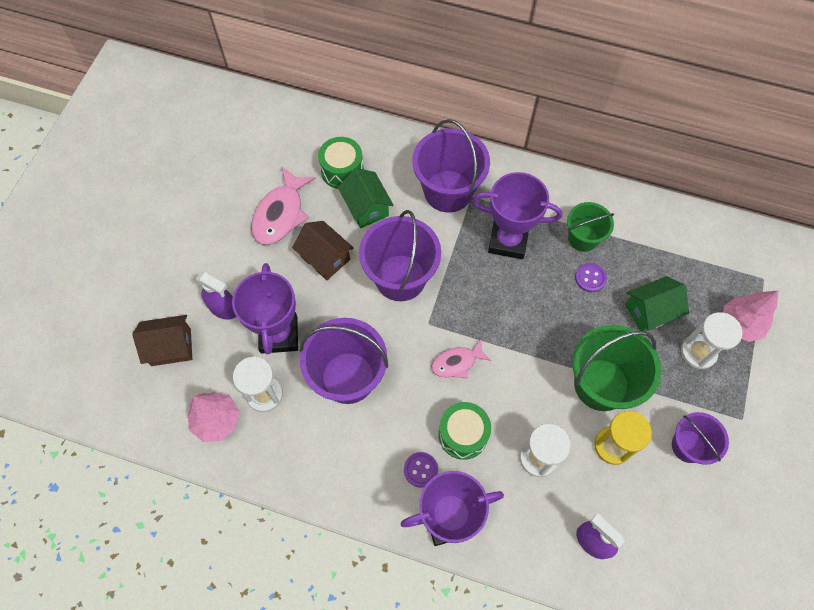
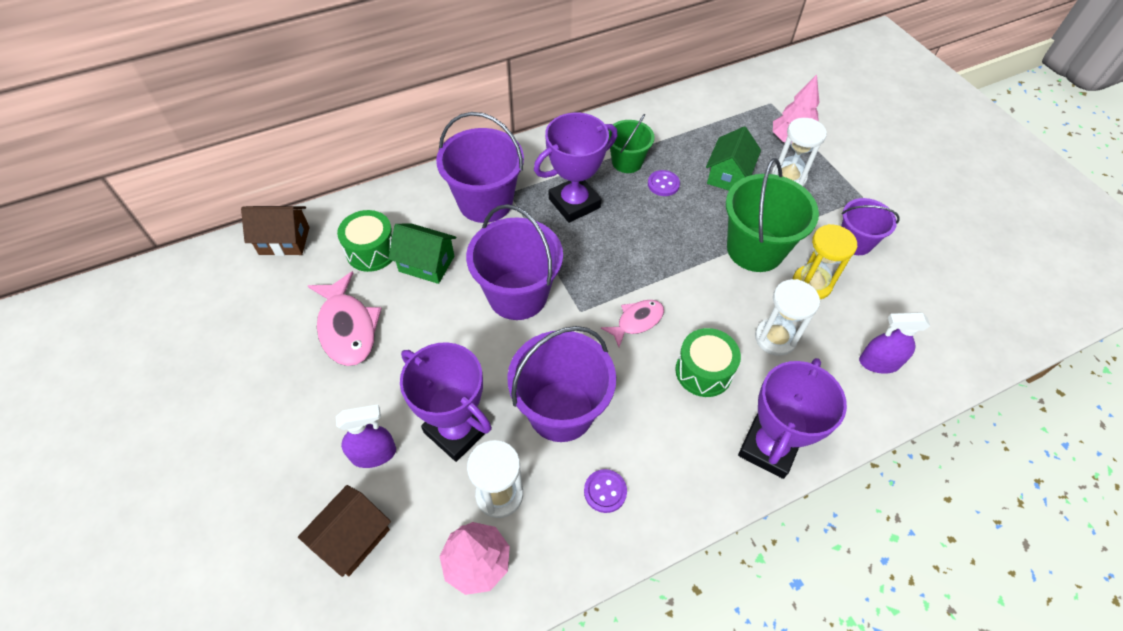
camera: 45 degrees left, 10 degrees down
brown house [292,221,354,280] -> brown house moved to [241,206,310,256]
purple button [404,452,438,488] -> purple button moved to [584,469,627,513]
pink fish [431,339,491,379] -> pink fish turned 150 degrees counterclockwise [601,300,664,347]

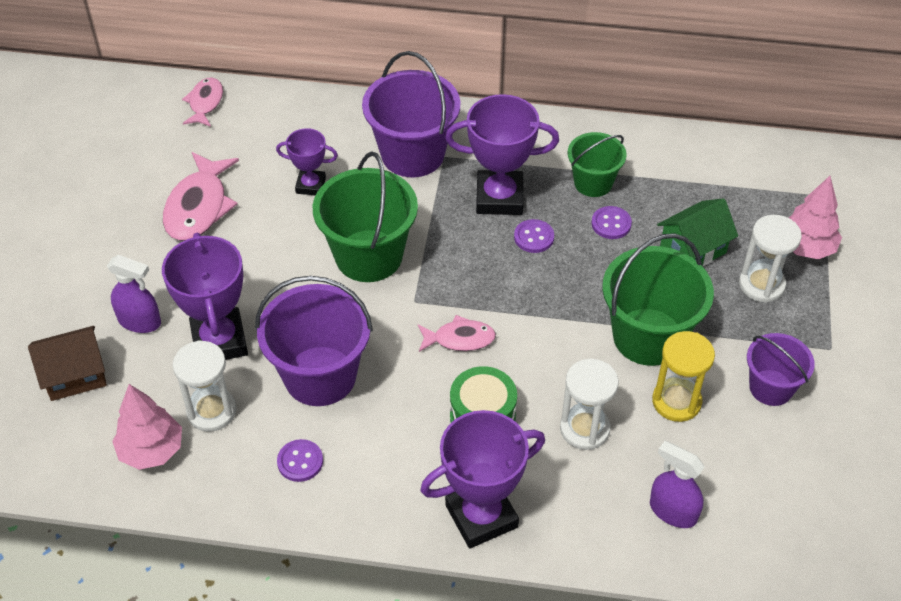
camera: 35 degrees right, 5 degrees down
brown house [241,206,310,256] -> pink fish [182,77,223,127]
green drum [337,210,393,272] -> none
green house [388,223,456,284] -> purple trophy [276,128,338,196]
purple bucket [466,204,563,320] -> green bucket [313,152,418,282]
none -> purple button [514,219,554,253]

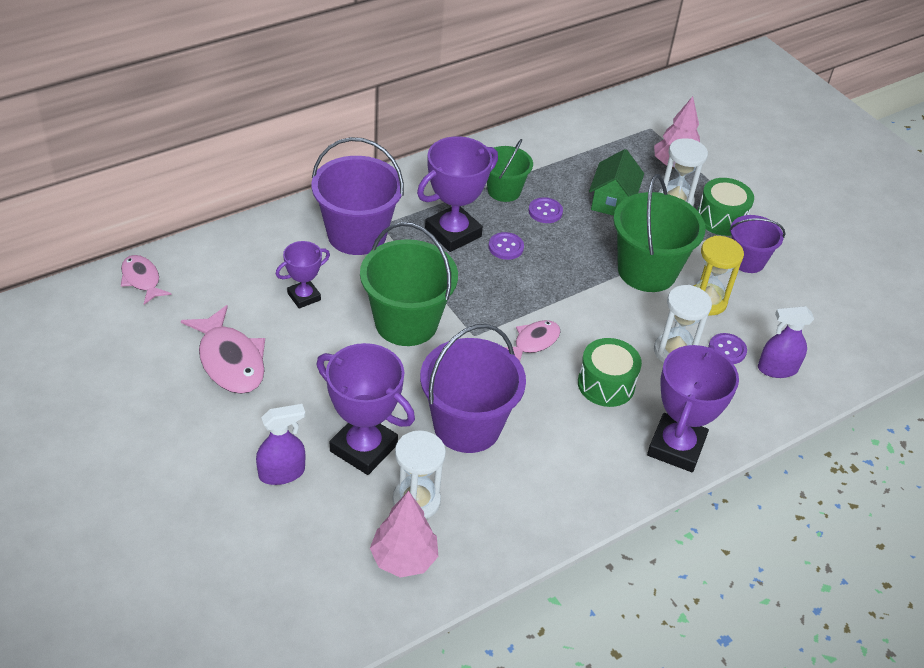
camera: 45 degrees left, 5 degrees down
brown house [28,326,107,401] -> none
purple button [277,439,323,482] -> purple button moved to [708,333,747,364]
none -> green drum [698,178,754,236]

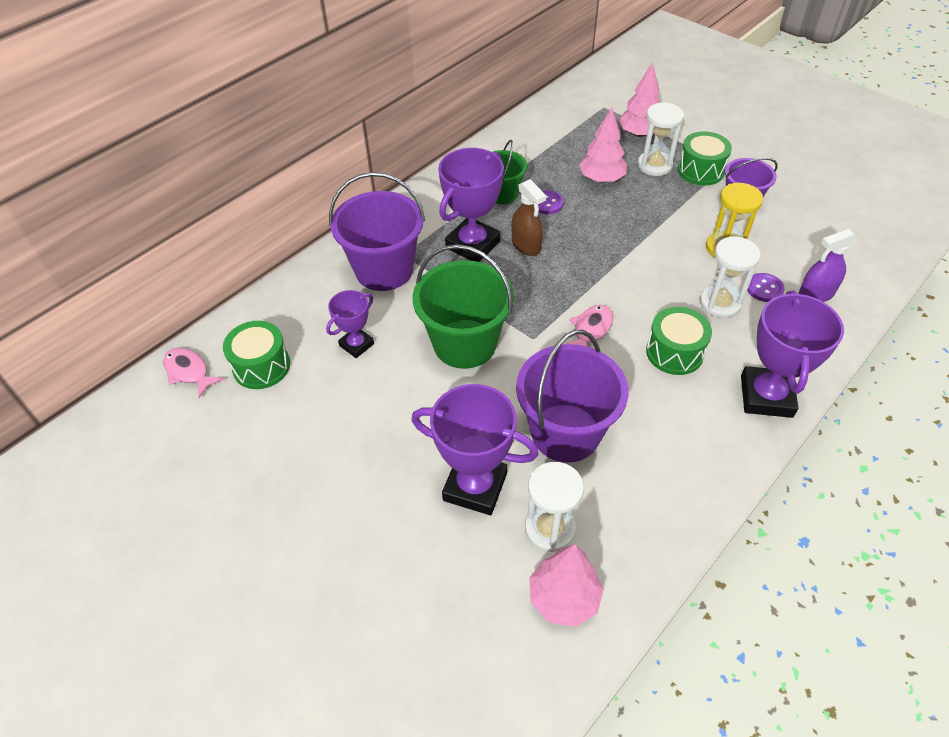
camera: 10 degrees left, 5 degrees up
pink fish [181,305,265,394] -> none
purple spray bottle [256,404,305,485] -> none
purple button [489,232,524,260] -> brown spray bottle [512,179,546,256]
green house [589,149,644,216] -> pink tree [579,107,627,183]
green bucket [613,174,706,292] -> none
none -> green drum [223,321,290,389]

